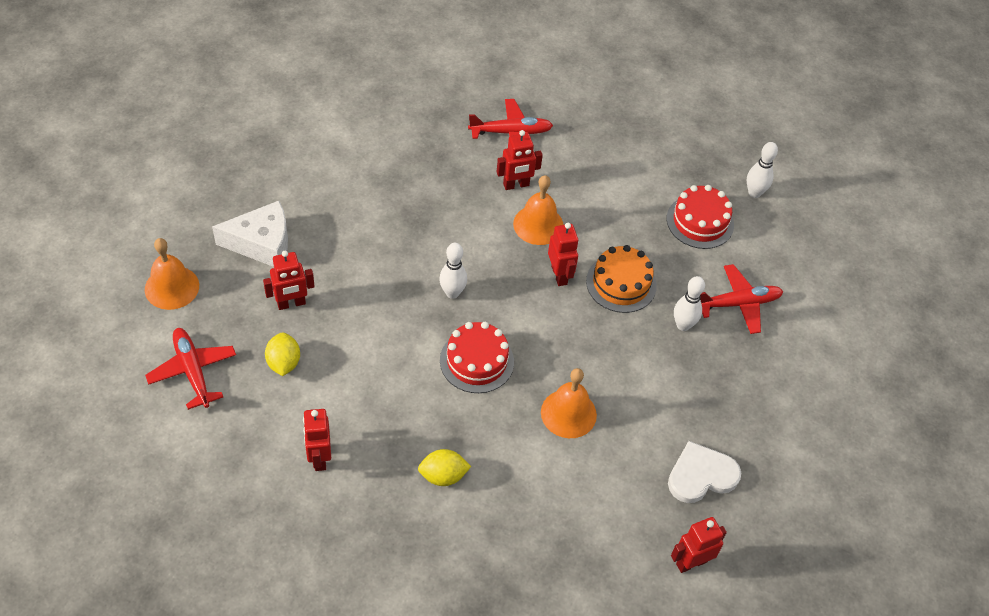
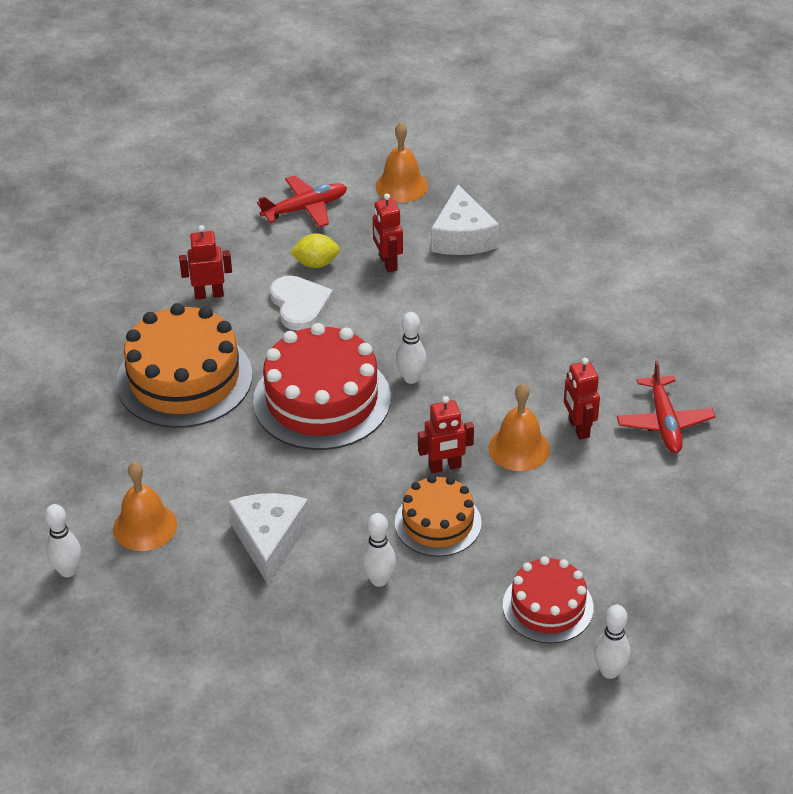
camera: 95 degrees right, 10 degrees down
yellow lemon [418,449,471,486] -> orange cake [116,303,253,428]
red cake [440,322,514,393] -> red cake [253,323,391,450], size x1.70
orange bell [541,368,597,438] -> orange bell moved to [113,462,177,551]
white heart [668,441,741,503] -> white heart moved to [270,275,333,331]
red robot [671,517,727,573] -> white bowling pin [45,504,81,577]
red plane [700,264,784,334] -> none
none -> white cheese [228,493,309,585]

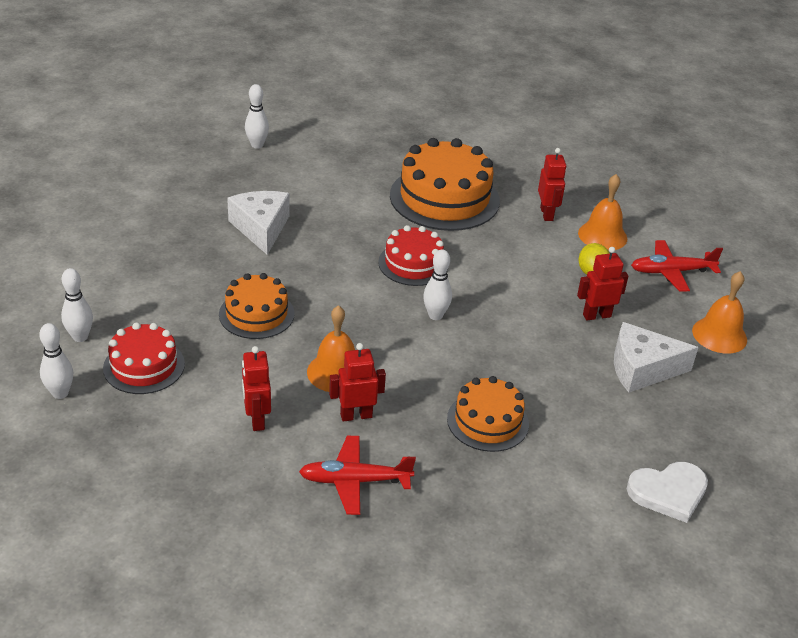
camera: 90 degrees right, 5 degrees down
orange bell [113,462,177,551] -> orange bell moved to [578,174,627,251]
white cheese [228,493,309,585] -> white cheese turned 105 degrees counterclockwise [227,191,289,255]
red cake [253,323,391,450] -> red cake [378,225,448,286], size x0.59
red plane [257,175,347,227] -> red plane turned 105 degrees clockwise [631,240,723,292]
white heart [270,275,333,331] -> white heart moved to [627,462,708,523]
white bowling pin [361,513,396,587] -> white bowling pin moved to [61,268,93,342]
red robot [418,396,474,473] -> red robot moved to [242,346,271,431]
none -> orange cake [447,376,529,452]

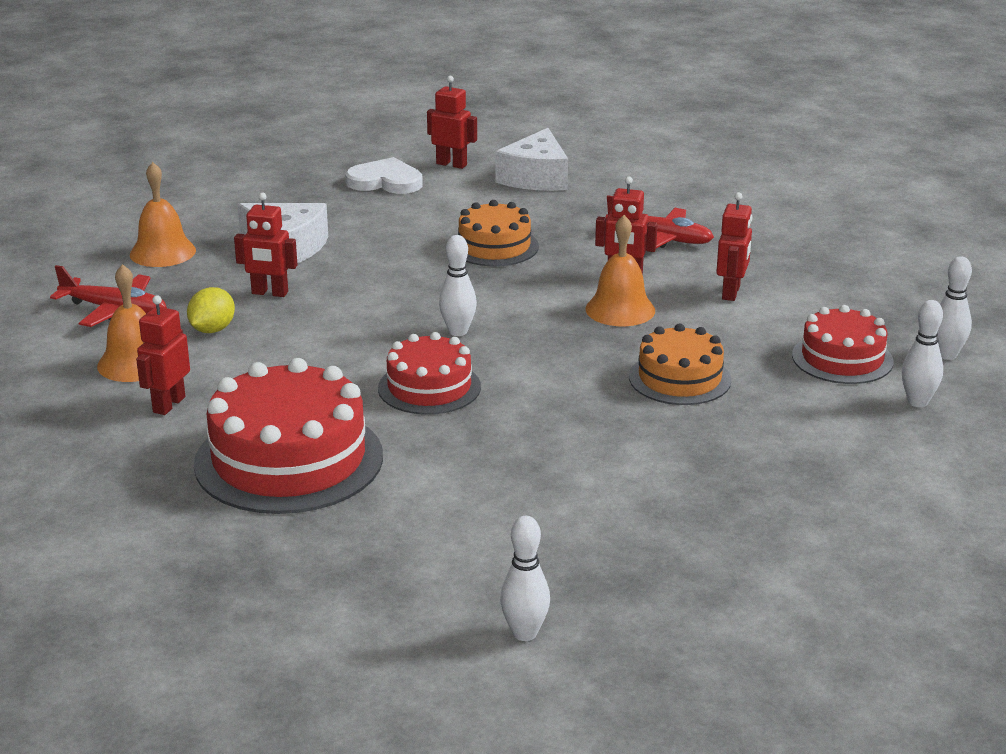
camera: 150 degrees left, 10 degrees down
white cheese [227,191,289,255] -> white cheese moved to [496,128,568,191]
orange cake [390,138,500,231] -> red cake [194,358,383,514]
none -> red robot [427,76,477,169]

